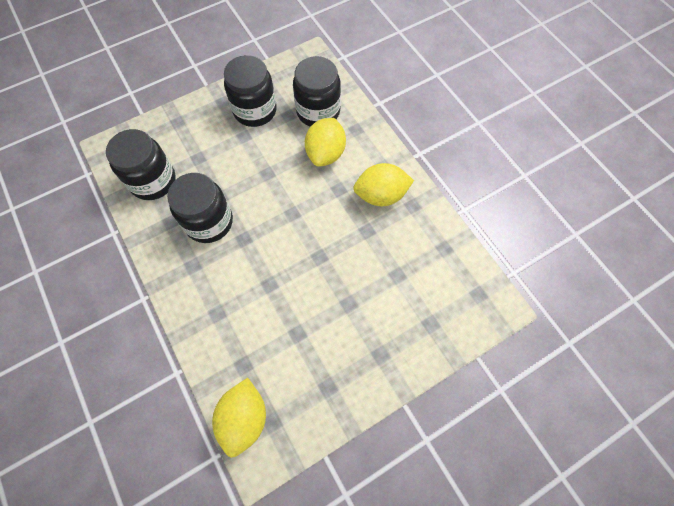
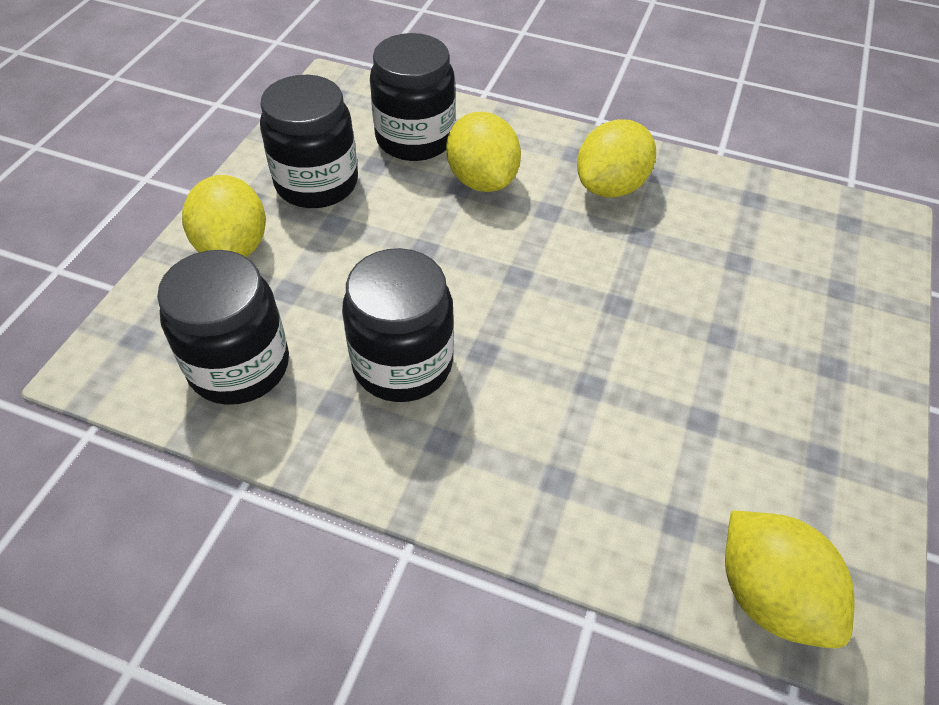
camera: 40 degrees left, 15 degrees down
none -> yellow lemon [182,175,266,257]

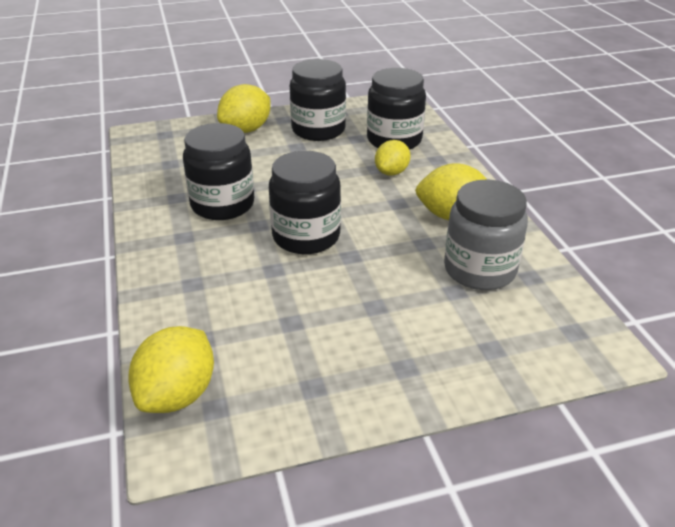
camera: 55 degrees right, 15 degrees down
black jar [157,250,289,405] -> black jar moved to [269,151,341,254]
yellow lemon [446,112,521,192] -> yellow lemon [375,140,410,176], size x0.67
none -> grey jar [444,180,528,290]

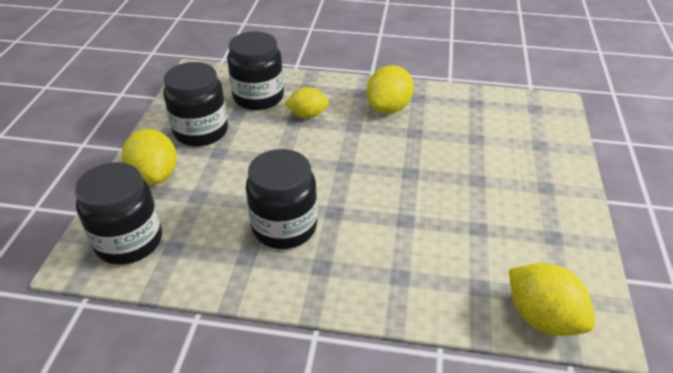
camera: 65 degrees left, 5 degrees up
black jar [269,151,341,254] -> black jar moved to [75,162,162,265]
yellow lemon [375,140,410,176] -> yellow lemon turned 60 degrees counterclockwise [284,87,329,118]
grey jar [444,180,528,290] -> none

